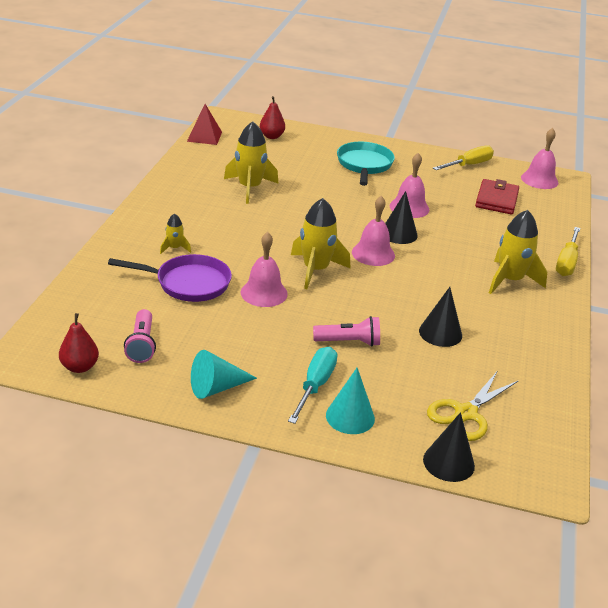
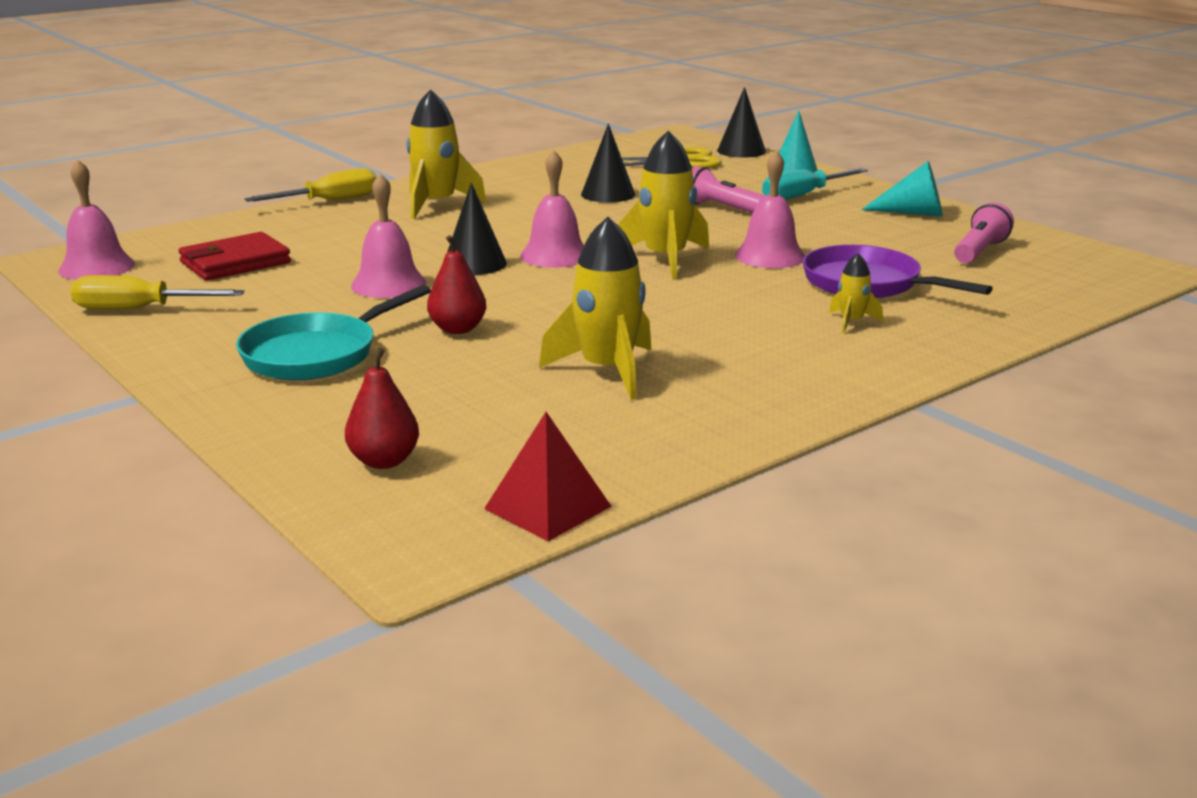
camera: 140 degrees left, 10 degrees down
red pear [59,313,99,373] -> red pear moved to [427,235,486,334]

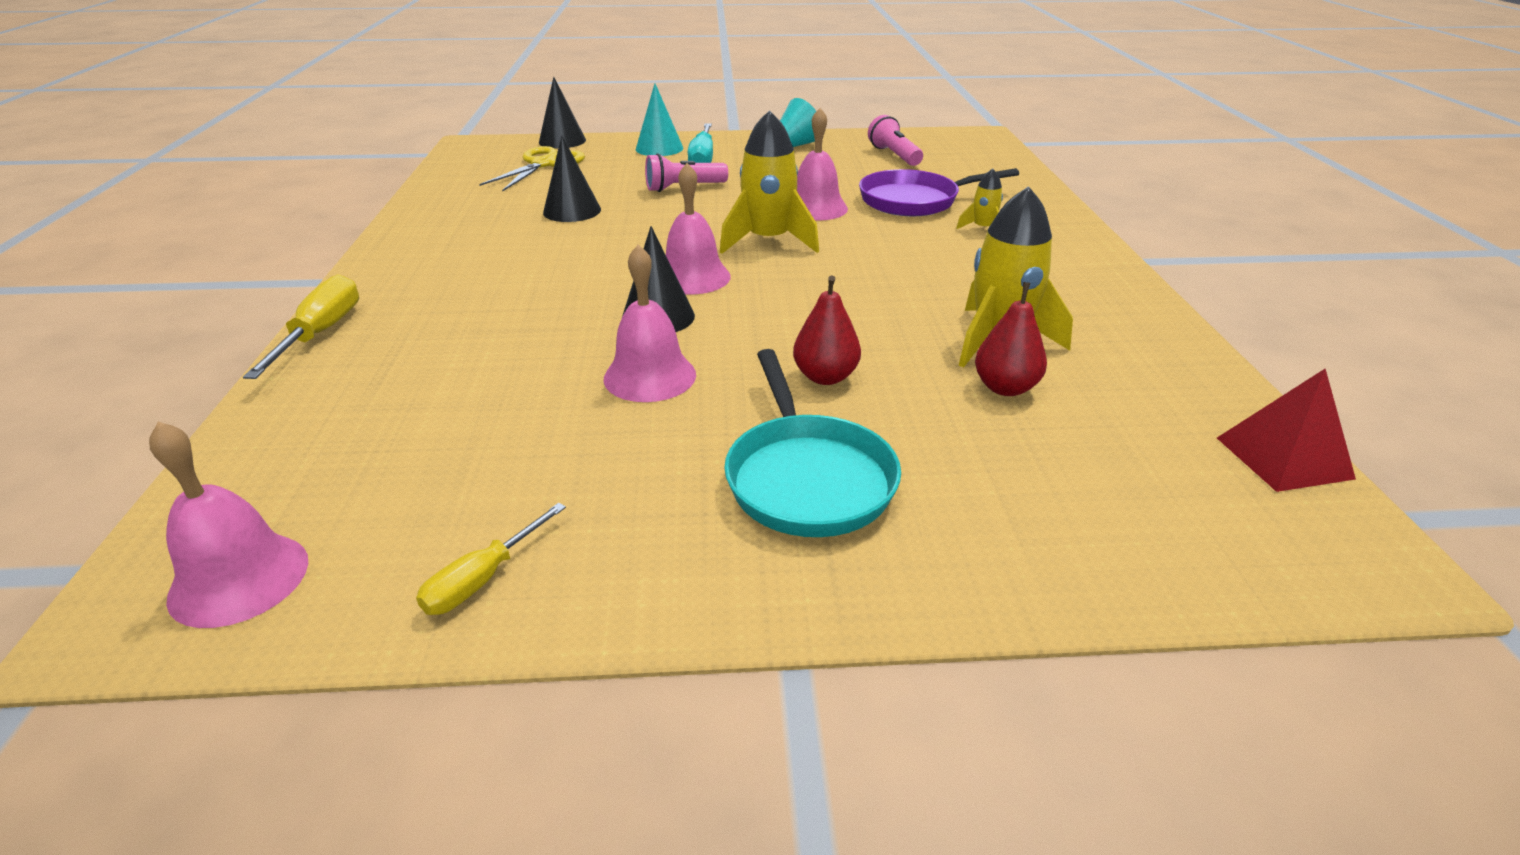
camera: 55 degrees left, 10 degrees up
yellow screwdriver [71,275,245,310] -> yellow screwdriver [416,503,566,615], size x0.65
red wallet [178,232,291,280] -> none
red pear [345,347,419,469] -> red pear moved to [975,282,1047,396]
yellow rocket [407,89,487,219] -> none

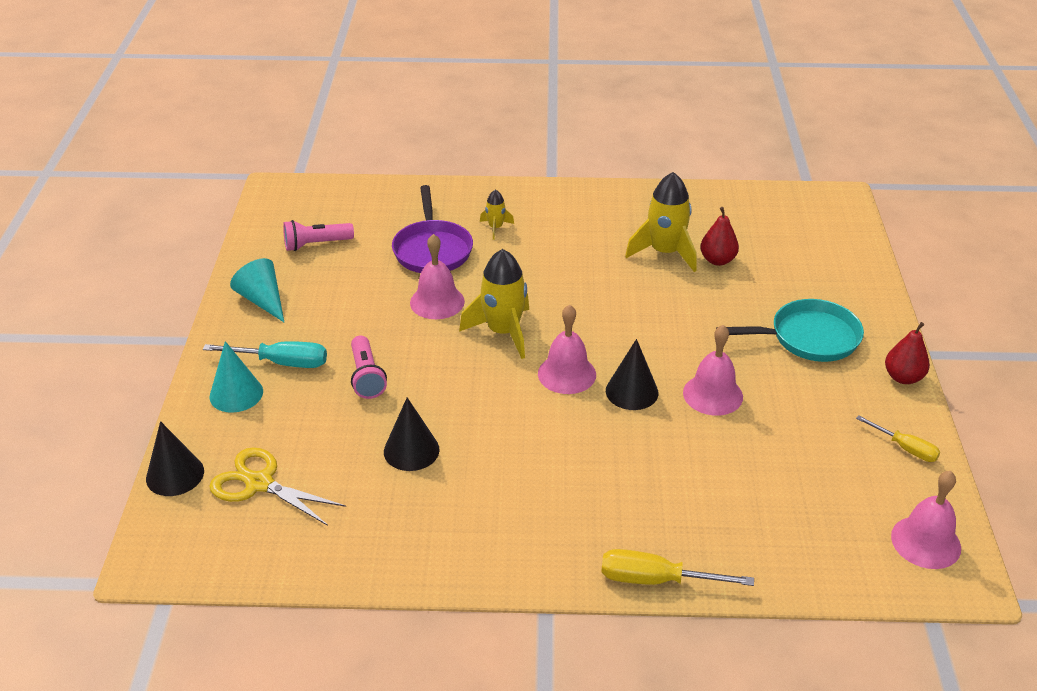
camera: 85 degrees left, 5 degrees up
red pear [793,275,861,385] -> red pear moved to [885,322,930,384]
red pyramid [1217,368,1356,492] -> none

